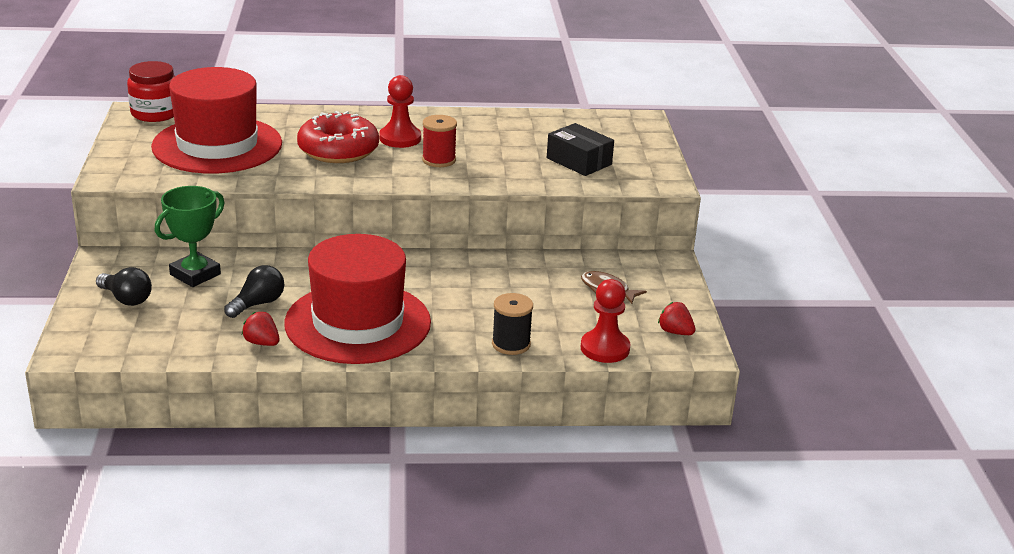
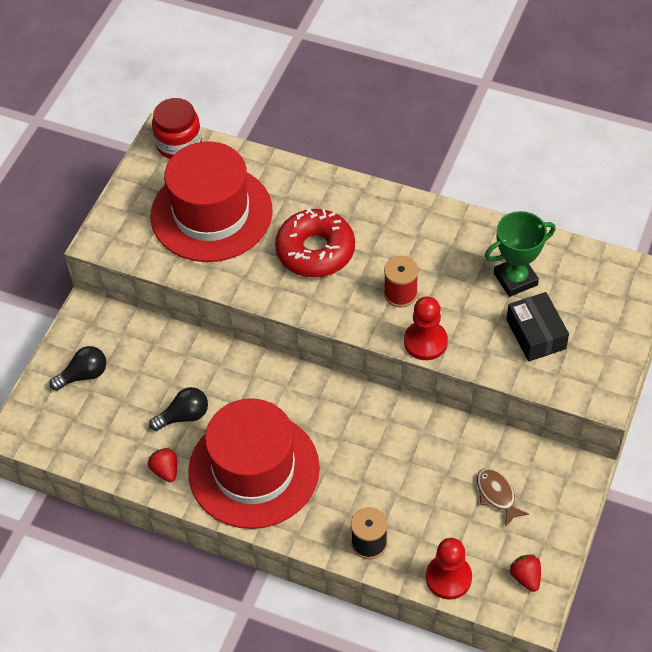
camera: 30 degrees right, 25 degrees up
black light bulb [96,267,152,306] -> black light bulb turned 90 degrees counterclockwise [49,346,106,391]
green trophy [155,186,225,287] -> green trophy moved to [485,211,556,297]
red pawn [379,75,421,148] -> red pawn moved to [404,297,448,360]

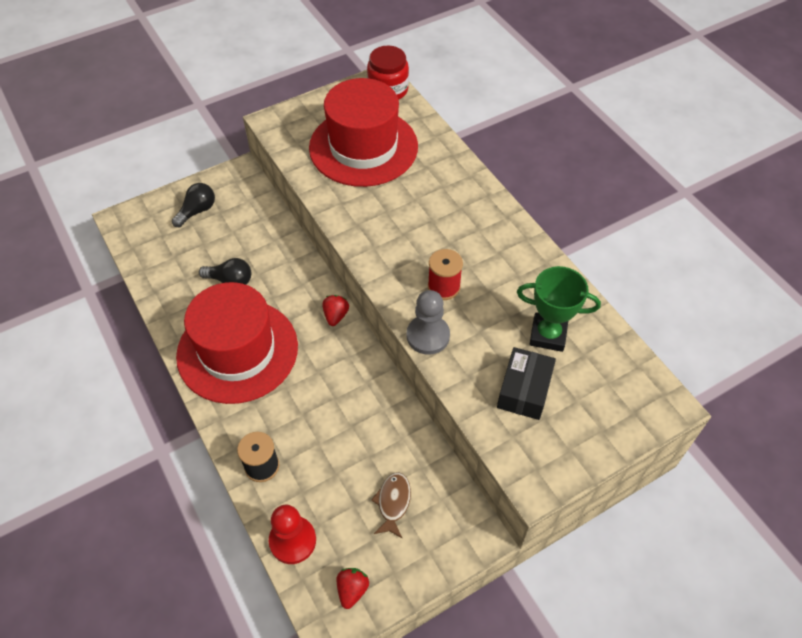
camera: 35 degrees right, 0 degrees up
black light bulb [49,346,106,391] -> black light bulb turned 60 degrees counterclockwise [172,183,215,227]
red strawberry [148,448,177,482] -> red strawberry moved to [322,295,349,326]
red donut [275,208,355,277] -> none
red pawn [404,297,448,360] -> grey pawn [407,290,450,355]

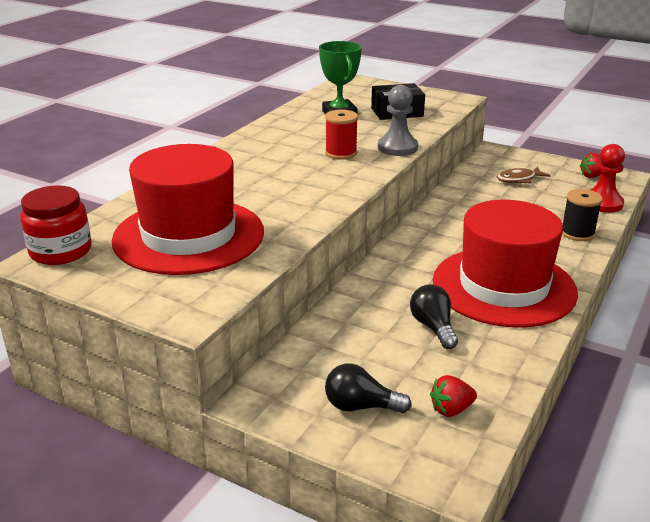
camera: 120 degrees left, 25 degrees down
red strawberry [322,295,349,326] -> red strawberry moved to [430,375,477,417]

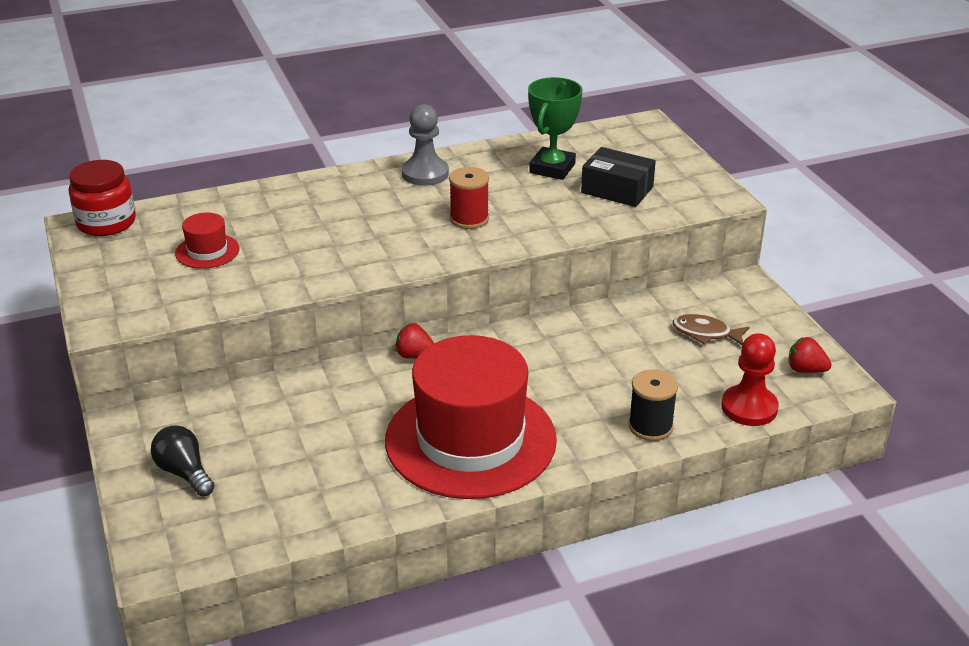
camera: 40 degrees right, 5 degrees up
red hat [111,144,264,275] -> red hat [175,212,240,269], size x0.41
grey pawn [378,85,418,156] -> grey pawn moved to [402,104,449,186]
black light bulb [410,284,458,349] -> none
red strawberry [430,375,477,417] -> red strawberry moved to [395,323,434,359]

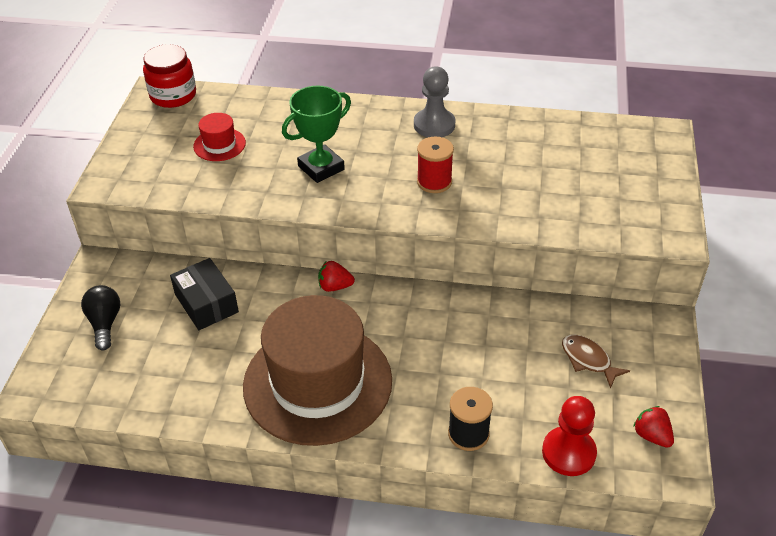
camera: 30 degrees right, 10 degrees up
red hat [385,335,557,499] -> brown hat [243,295,392,446]
red strawberry [395,323,434,359] -> red strawberry turned 45 degrees counterclockwise [318,261,355,292]
green trophy [528,77,582,180] -> green trophy moved to [282,86,351,183]
black box [581,147,656,207] -> black box moved to [170,258,239,330]

